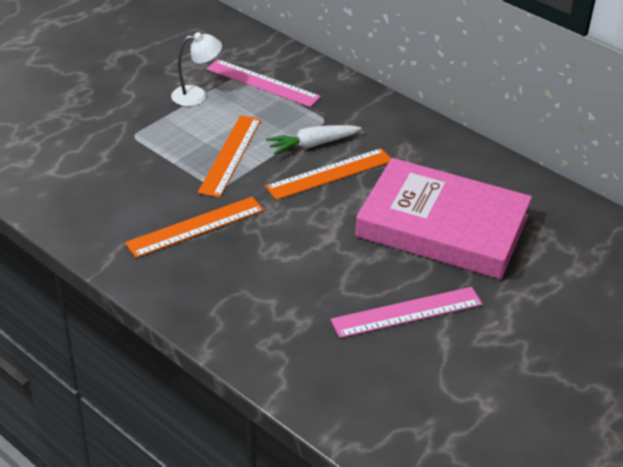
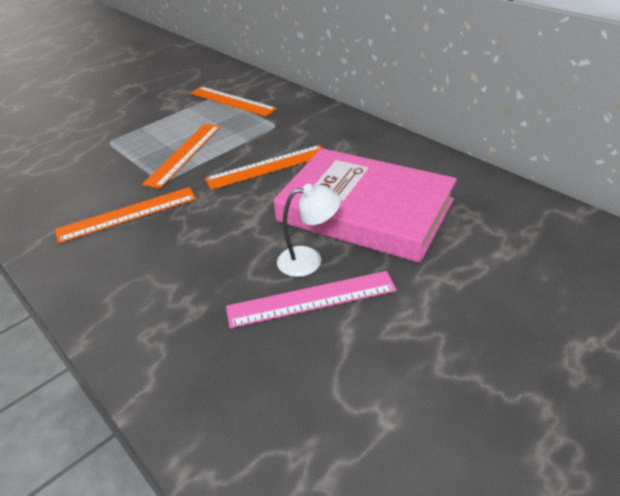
camera: 10 degrees right, 0 degrees up
white lamp [171,32,222,106] -> white lamp moved to [277,184,341,277]
pink ruler [207,59,321,107] -> orange ruler [190,87,277,117]
white carrot [266,125,361,154] -> none

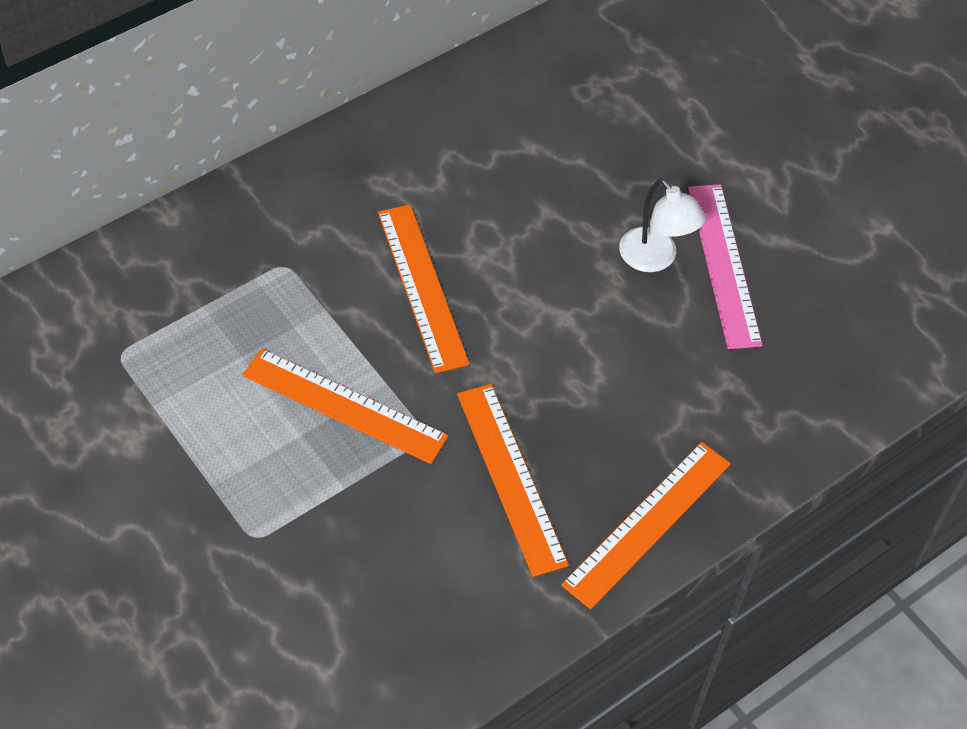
camera: 90 degrees left, 15 degrees up
orange ruler [190,87,277,117] -> orange ruler moved to [561,442,731,610]
pink book [273,148,457,263] -> none
white lamp [277,184,341,277] -> white lamp turned 150 degrees clockwise [619,179,706,272]

